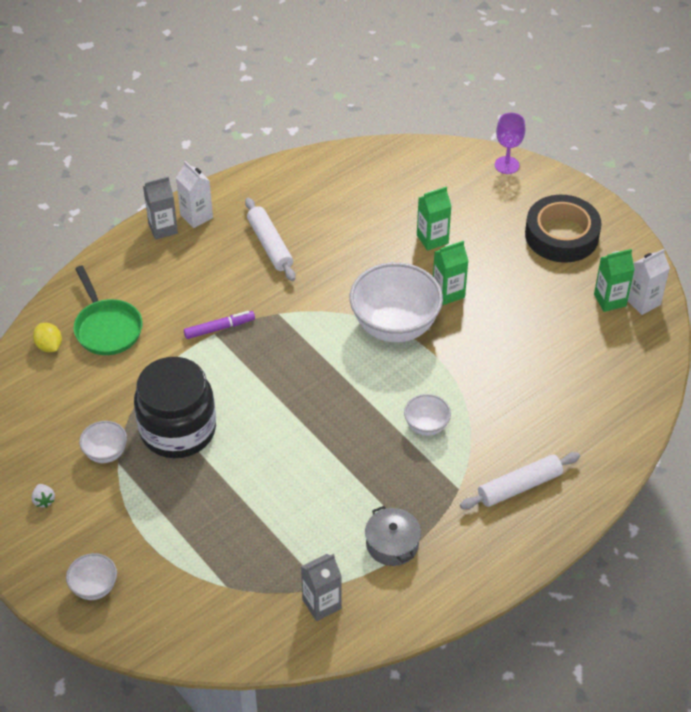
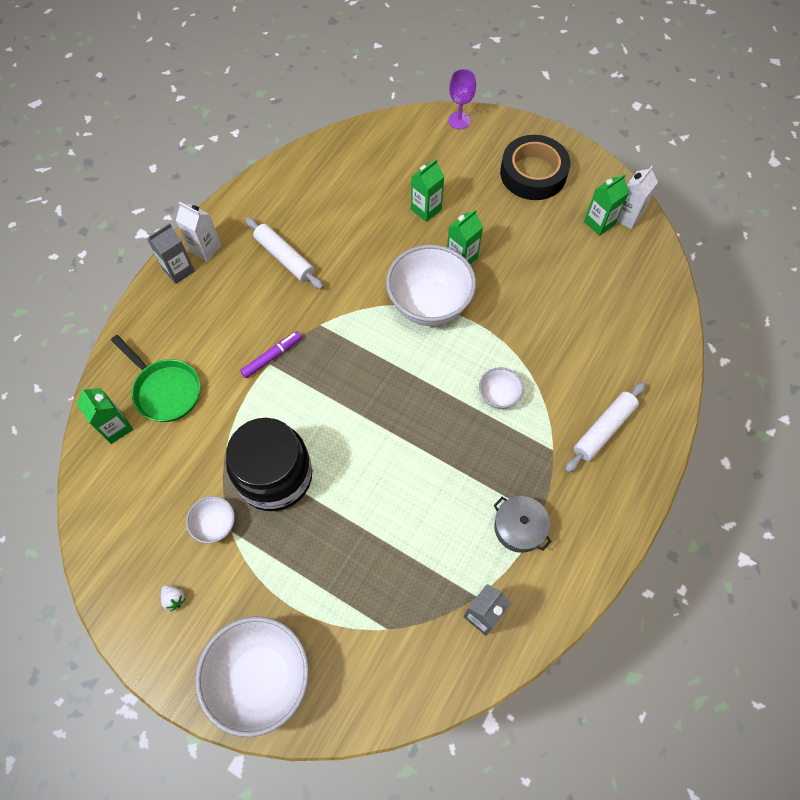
camera: 20 degrees left, 15 degrees up
yellow lemon [33,323,62,352] -> green carton [76,388,133,444]
white bowl [66,553,117,600] -> white bowl [195,616,309,737], size x2.07

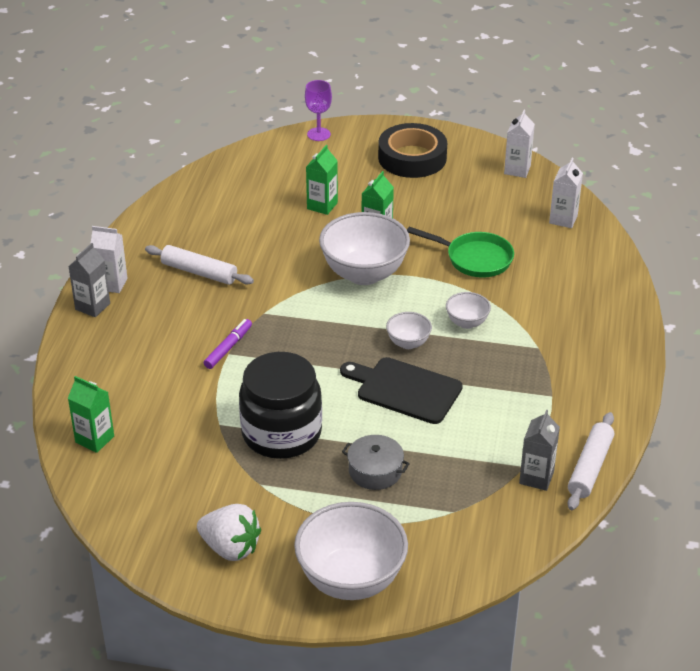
camera: 20 degrees left, 25 degrees down
green pan [111,335,200,422] -> green pan moved to [407,226,514,277]
white strawberry [161,585,185,612] -> white strawberry [197,504,261,561], size x2.24
white bowl [186,496,235,543] -> white bowl moved to [386,312,432,349]
grey pot [493,496,552,553] -> grey pot moved to [342,435,410,490]
white rolling pin [565,382,646,473] -> white rolling pin moved to [567,412,614,510]
green carton [584,174,629,236] -> none
none -> black cutting board [340,357,463,424]
none -> white carton [549,158,583,228]

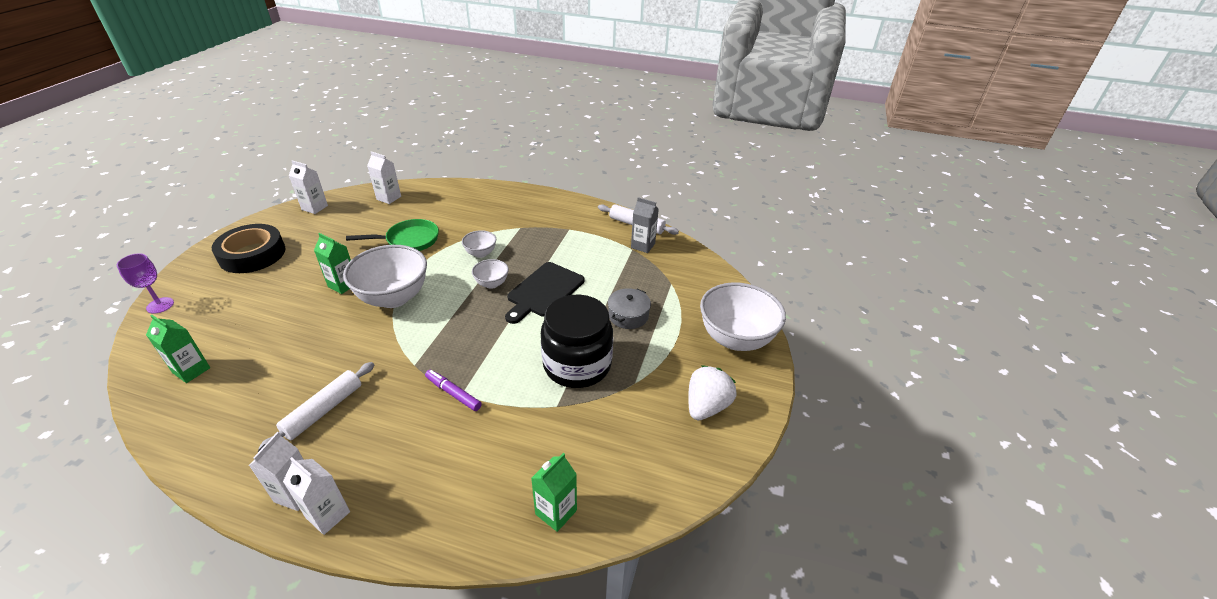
camera: 85 degrees left, 0 degrees up
grey carton [68,243,110,317] -> white carton [283,457,350,535]
green carton [306,145,338,215] -> green carton moved to [146,315,210,383]
green pan [407,226,514,277] -> green pan turned 45 degrees clockwise [346,219,439,251]

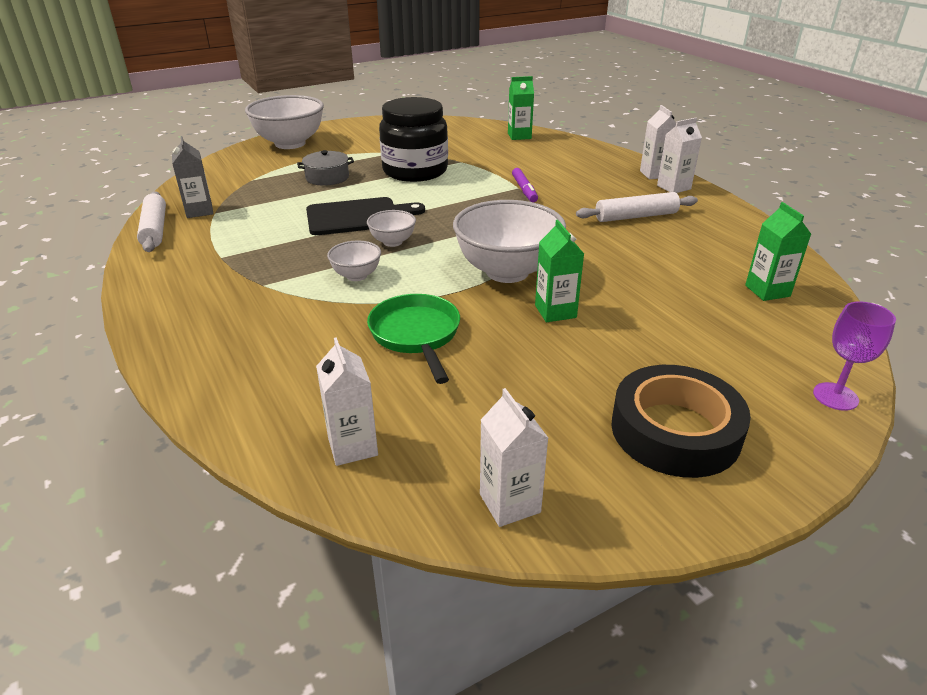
camera: 135 degrees left, 5 degrees down
green pan [346,219,439,251] -> green pan turned 45 degrees clockwise [367,294,460,384]
white strawberry [688,366,737,421] -> none

